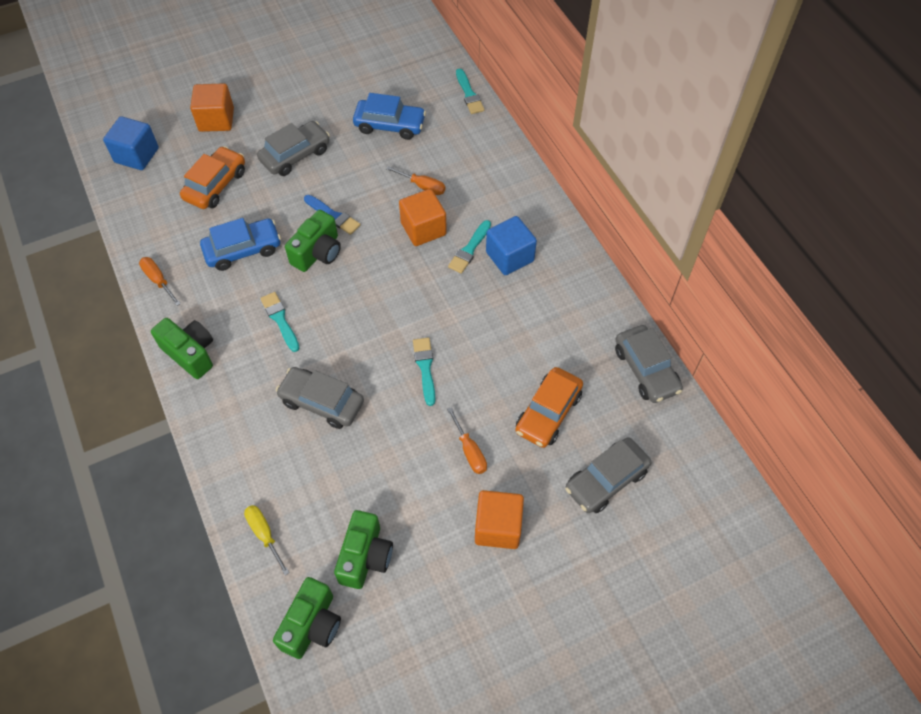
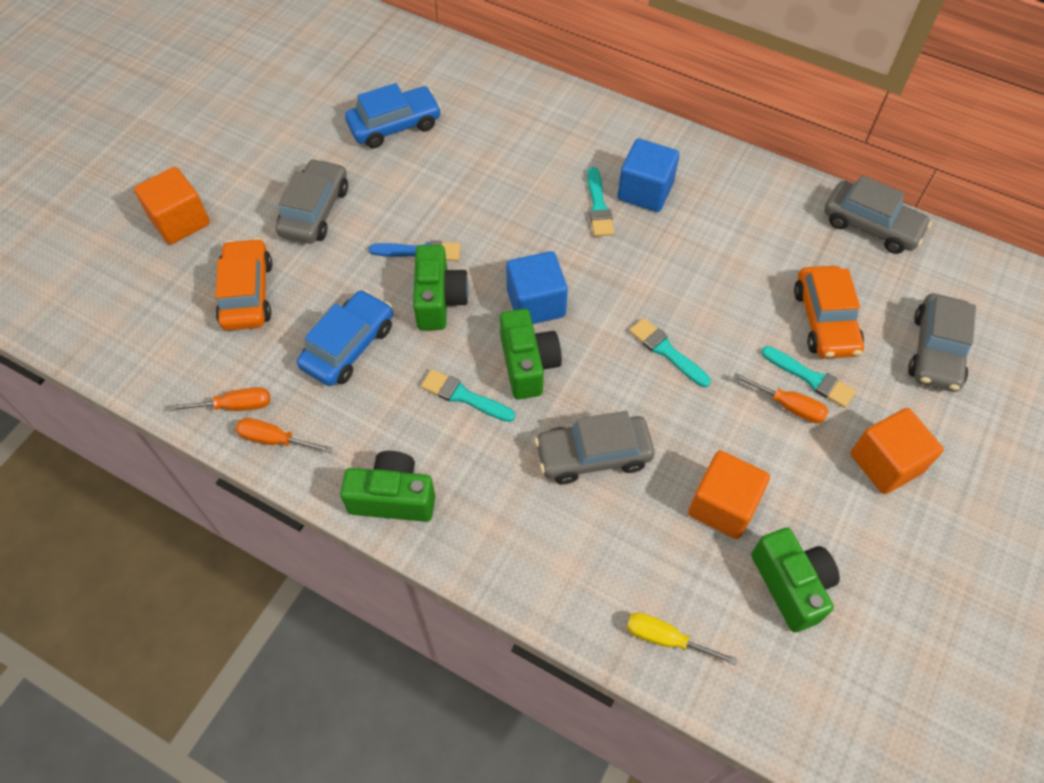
camera: 35 degrees left, 0 degrees up
blue cube [103,116,159,170] -> blue cube moved to [506,251,568,324]
green camera [273,577,341,659] -> green camera moved to [500,309,562,399]
orange screwdriver [386,166,446,195] -> orange screwdriver moved to [169,387,270,411]
orange cube [399,189,447,246] -> orange cube moved to [688,451,770,539]
turquoise brush [456,69,485,114] -> turquoise brush moved to [761,346,856,408]

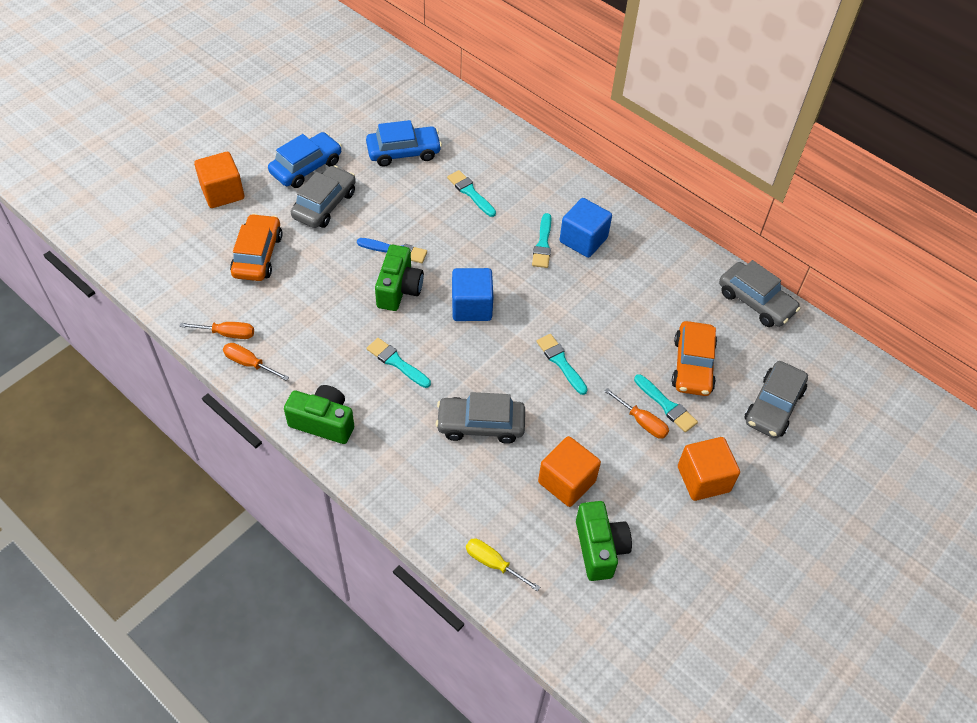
camera: 10 degrees right, 5 degrees down
blue car [297,290,393,386] -> blue car moved to [268,132,342,188]
green camera [500,309,562,399] -> none
none -> turquoise brush [447,170,496,217]

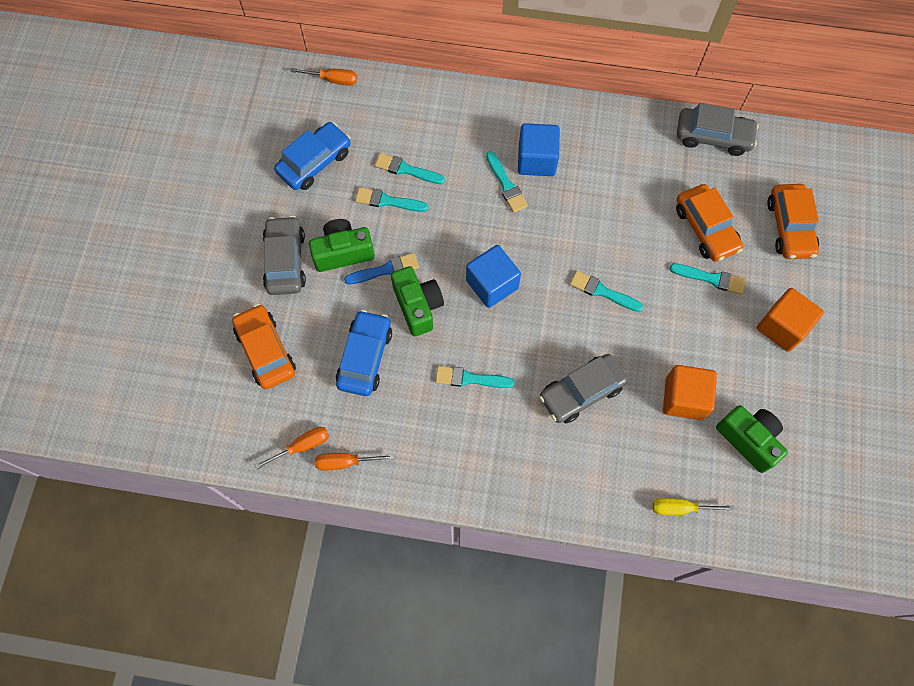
camera: 30 degrees left, 15 degrees up
orange cube [194,152,244,208] -> none
blue car [268,132,342,188] -> blue car moved to [336,310,392,396]
green camera [284,385,354,444] -> green camera moved to [309,219,375,272]
orange screwdriver [604,388,669,439] -> orange screwdriver moved to [290,68,357,86]
grey car [744,361,808,438] -> orange car [767,184,819,259]
none -> turquoise brush [355,187,428,212]

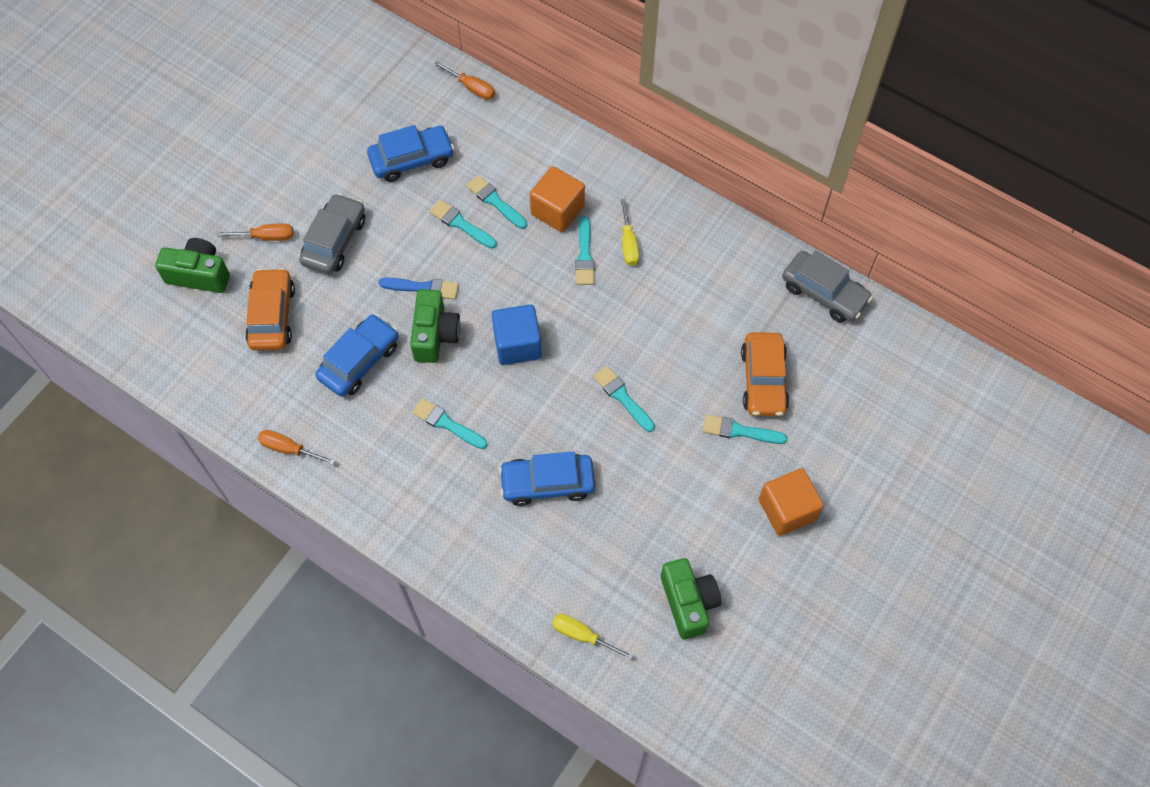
camera: 25 degrees right, 5 degrees down
orange screwdriver [255,427,329,469] -> orange screwdriver moved to [216,223,294,241]
green camera [309,219,375,272] -> green camera moved to [155,238,230,293]
blue cube [518,123,560,176] -> yellow screwdriver [621,199,639,266]
grey car [539,354,627,423] -> blue car [499,451,595,506]
orange cube [663,365,717,420] -> orange cube moved to [530,166,585,232]
turquoise brush [670,263,746,294] -> turquoise brush turned 150 degrees clockwise [703,415,787,444]
orange car [767,184,819,259] -> none

